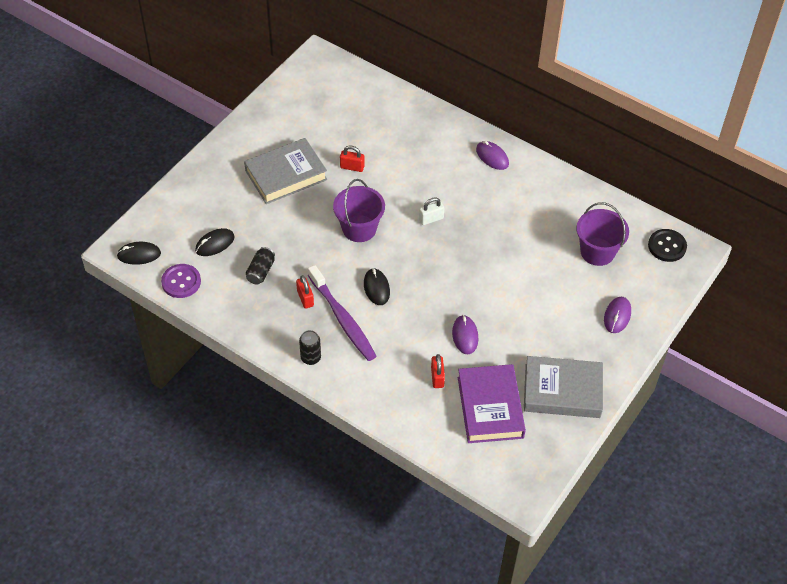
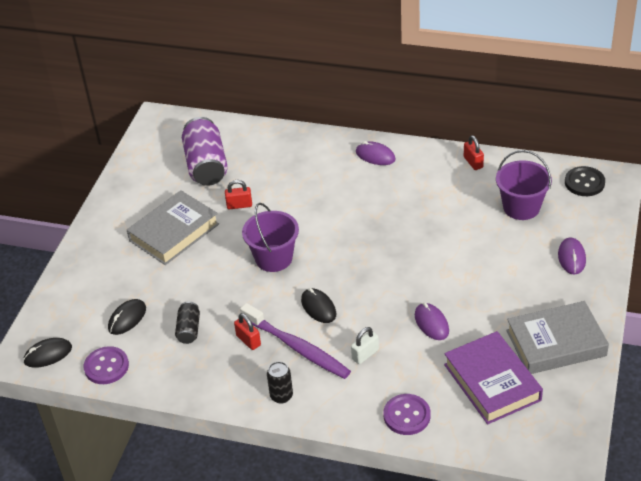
camera: 15 degrees left, 10 degrees down
white padlock [419,197,444,225] -> white padlock moved to [351,327,379,364]
red padlock [431,354,445,388] -> red padlock moved to [464,135,484,170]
none -> purple can [182,117,228,186]
none -> purple button [384,394,431,435]

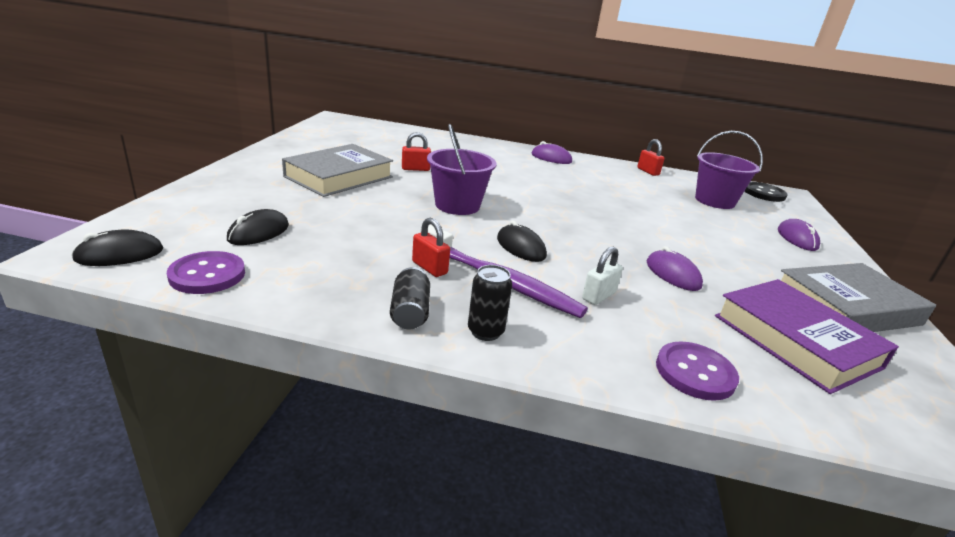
camera: 10 degrees left, 15 degrees down
black can [175,301,200,344] -> black can moved to [390,267,430,330]
purple can [182,117,228,186] -> none

